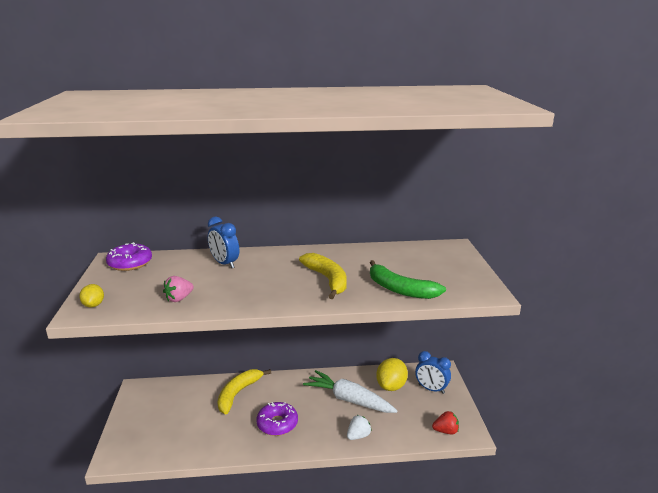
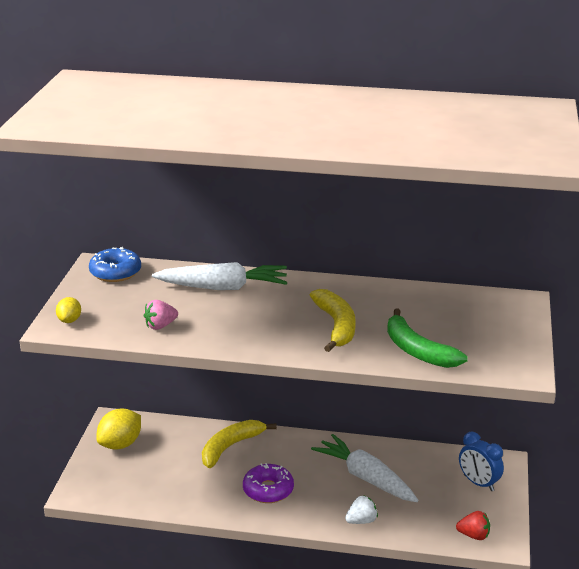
camera: 15 degrees right, 5 degrees up
purple donut [106,242,152,271] -> blue donut [89,247,141,282]
blue clock [208,216,239,268] -> white carrot [152,262,287,290]
yellow lemon [376,358,408,391] -> yellow lemon moved to [96,409,141,449]

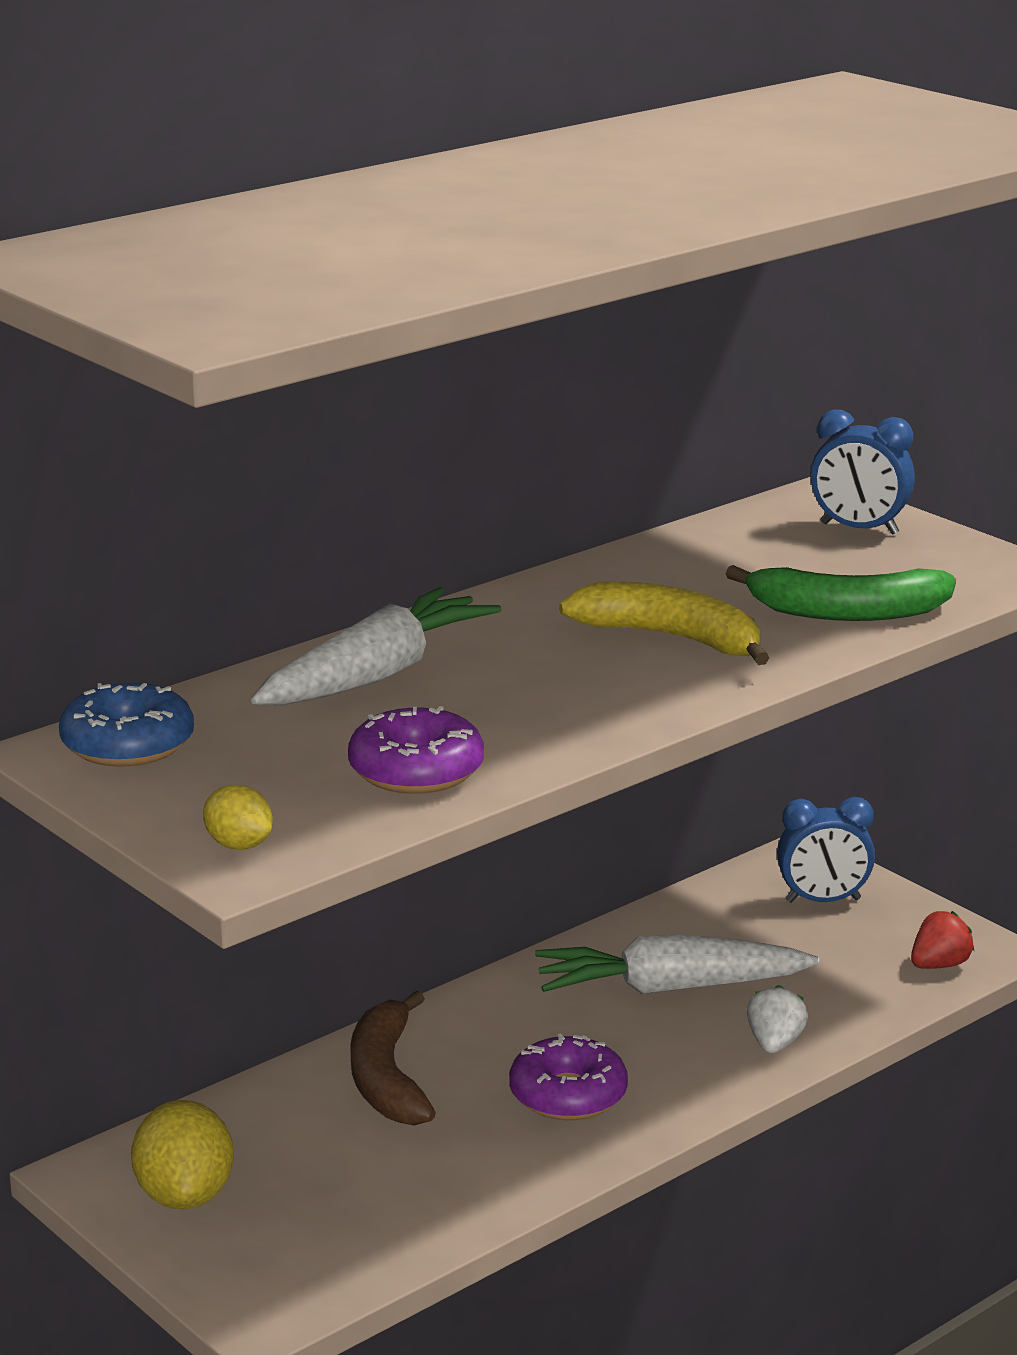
camera: 50 degrees left, 5 degrees down
pink strawberry [144,300,178,330] -> purple donut [348,706,484,794]
yellow banana [202,420,277,468] -> brown banana [350,991,436,1125]
none -> blue clock [810,409,915,535]

